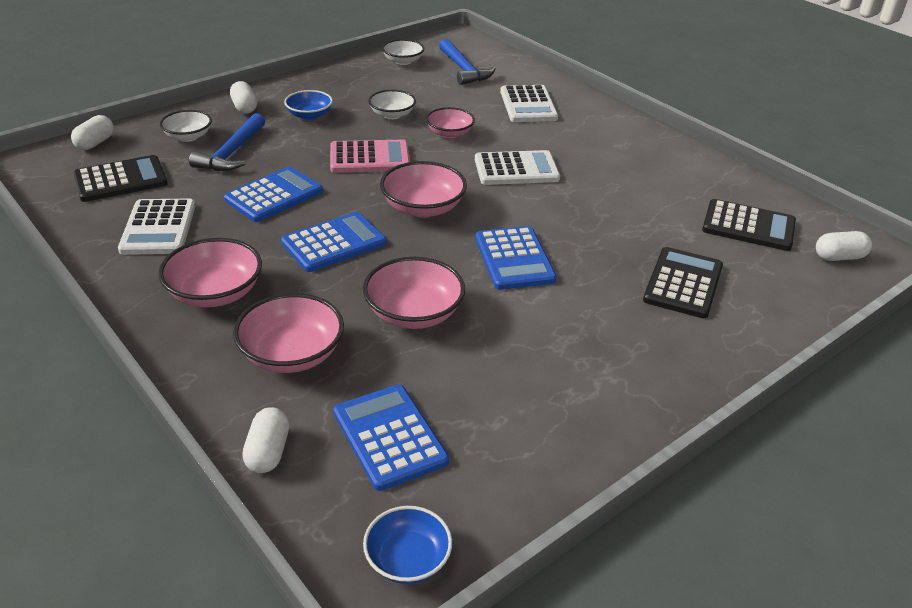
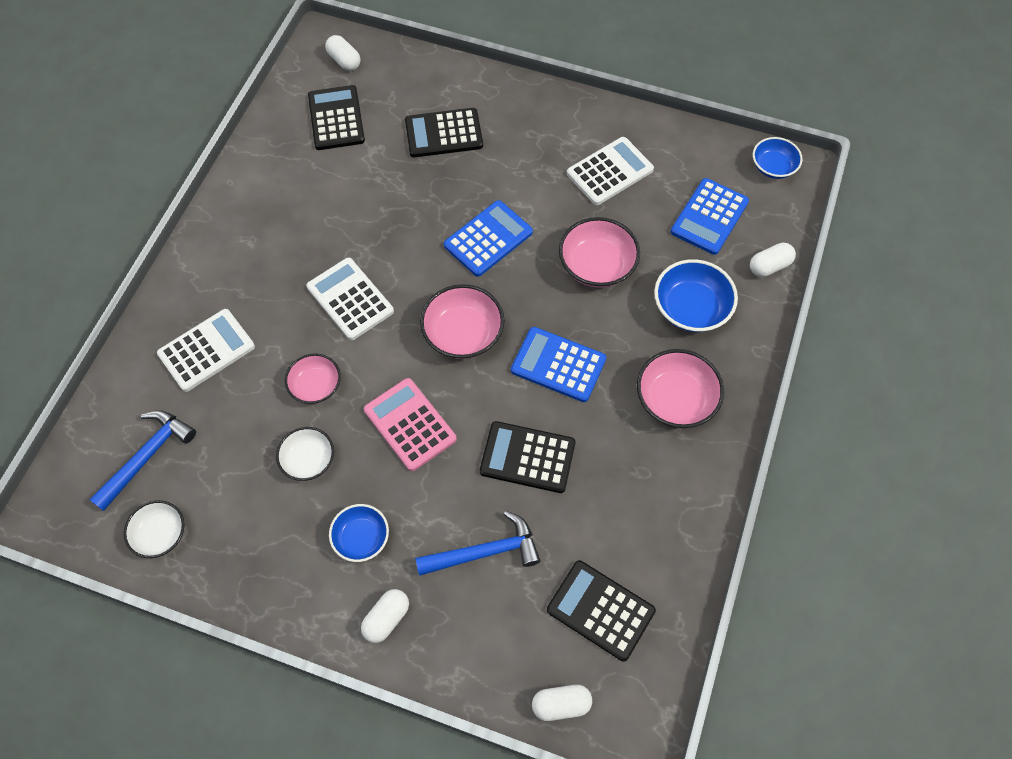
camera: 120 degrees left, 25 degrees up
white calculator [118,198,195,255] -> white calculator moved to [567,137,654,205]
white bowl [160,110,212,142] -> none
blue calculator [224,167,323,222] -> black calculator [480,421,575,493]
pink bowl [233,293,344,373] -> blue bowl [654,259,738,332]

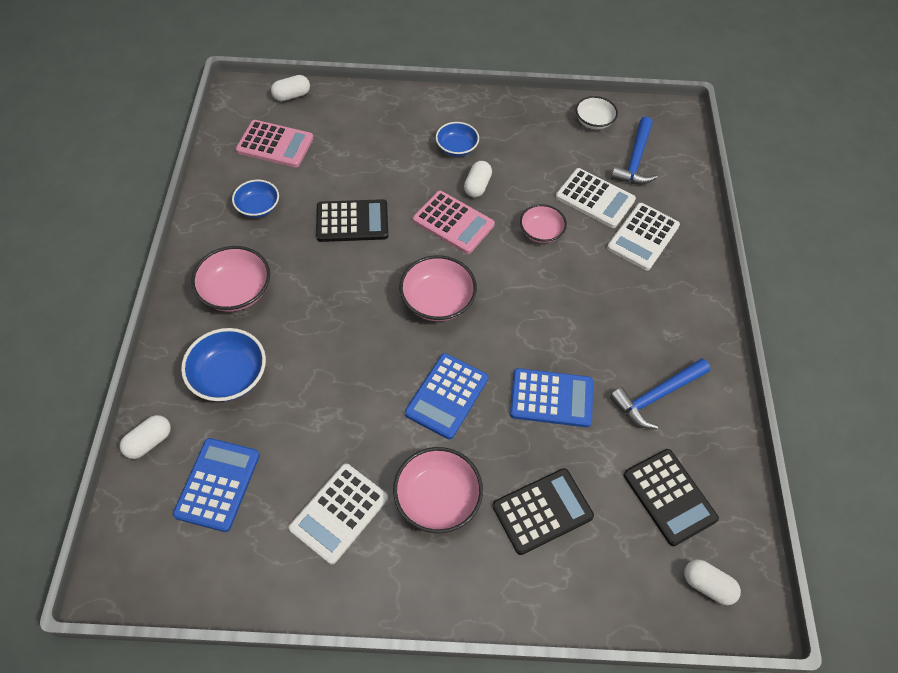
camera: 160 degrees right, 5 degrees down
white bowl [276,427,334,481] -> none
white calculator [307,258,394,340] -> white calculator moved to [556,168,636,228]
white capsule [361,589,409,643] -> white capsule moved to [464,161,492,197]
blue hammer [415,511,541,576] -> blue hammer moved to [610,358,711,429]
blue calculator [511,327,606,402] -> blue calculator moved to [510,368,593,427]
black calculator [547,560,656,662] -> pink calculator [236,120,313,167]
pink bowl [559,217,640,288] -> pink bowl moved to [393,447,483,533]
blue bowl [753,137,803,179] -> blue bowl moved to [232,180,279,218]

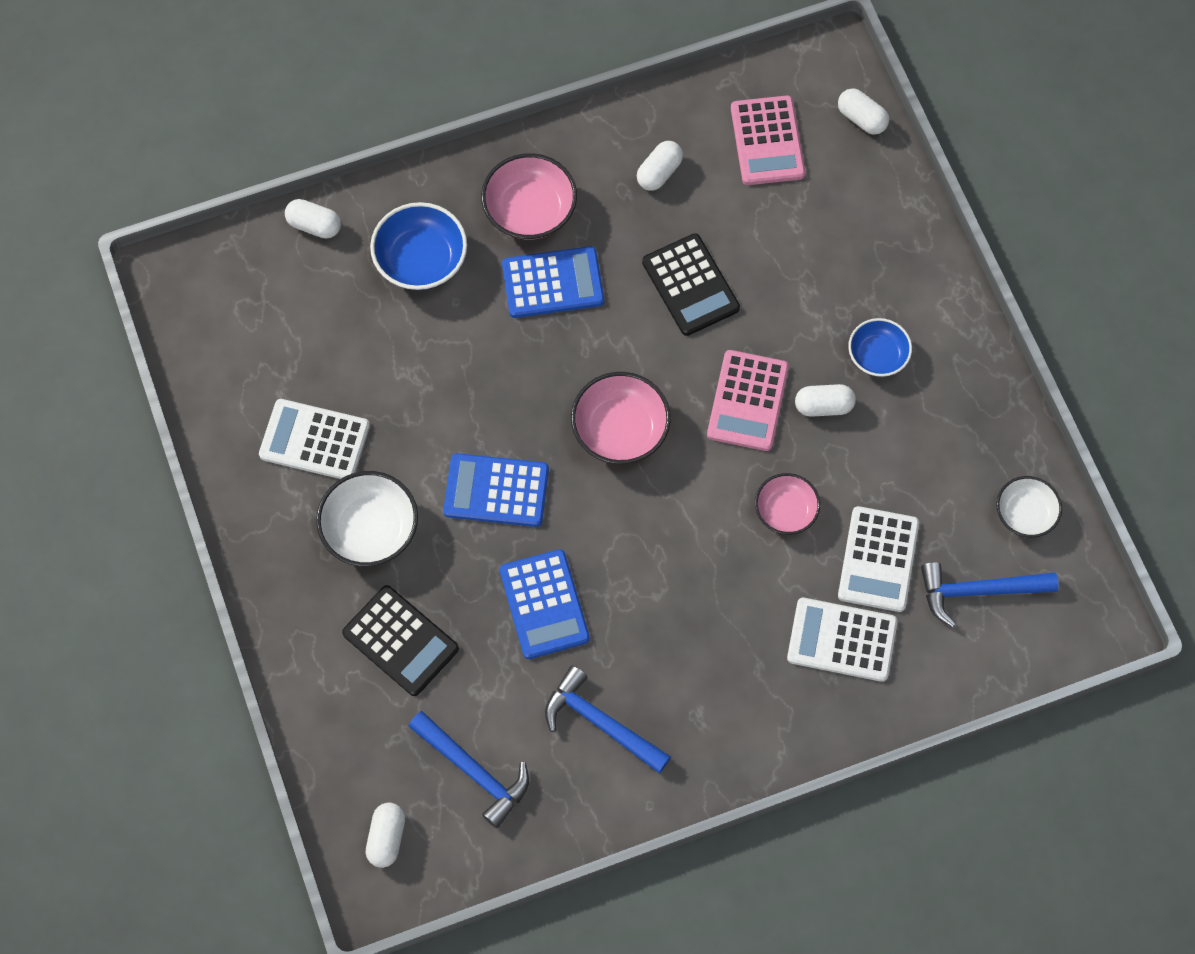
camera: 70 degrees right, 10 degrees up
blue calculator [173,438,260,532] -> blue calculator moved to [502,246,604,318]
blue bowl [232,180,279,218] -> white capsule [637,141,683,191]
pink bowl [393,447,483,533] -> white bowl [316,471,418,567]
black calculator [624,449,719,546] -> blue hammer [408,711,529,828]

